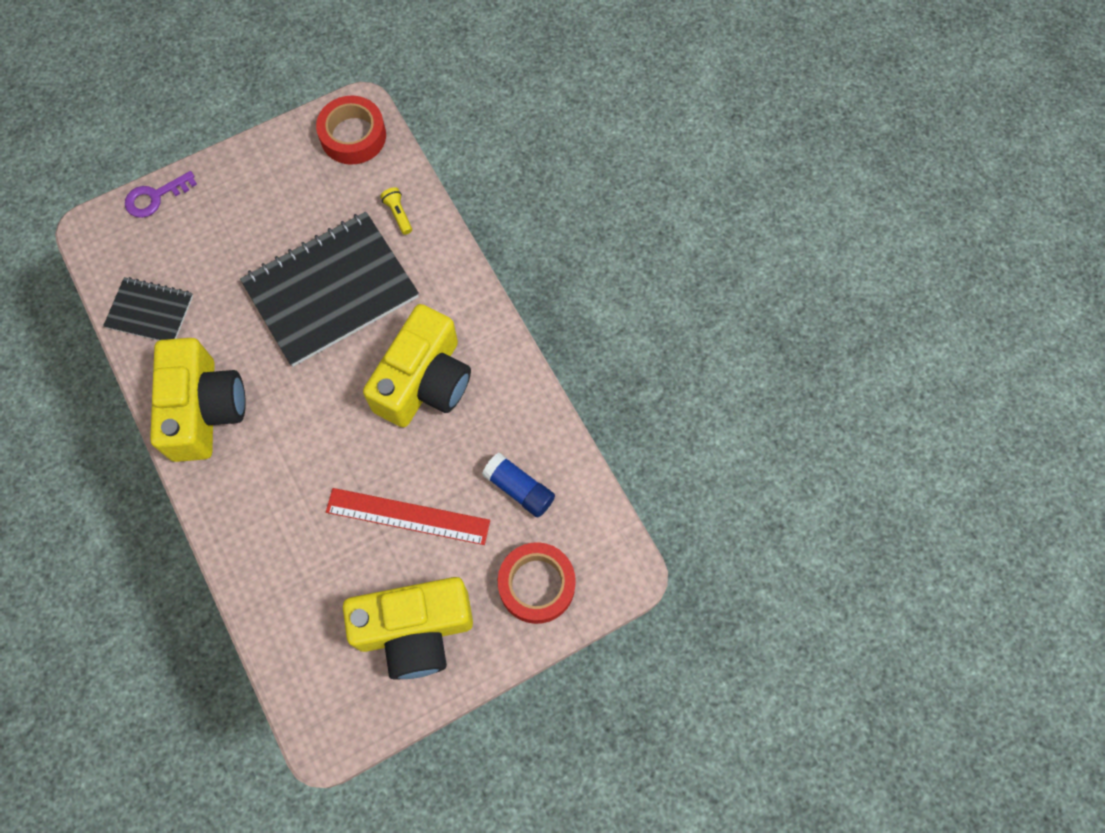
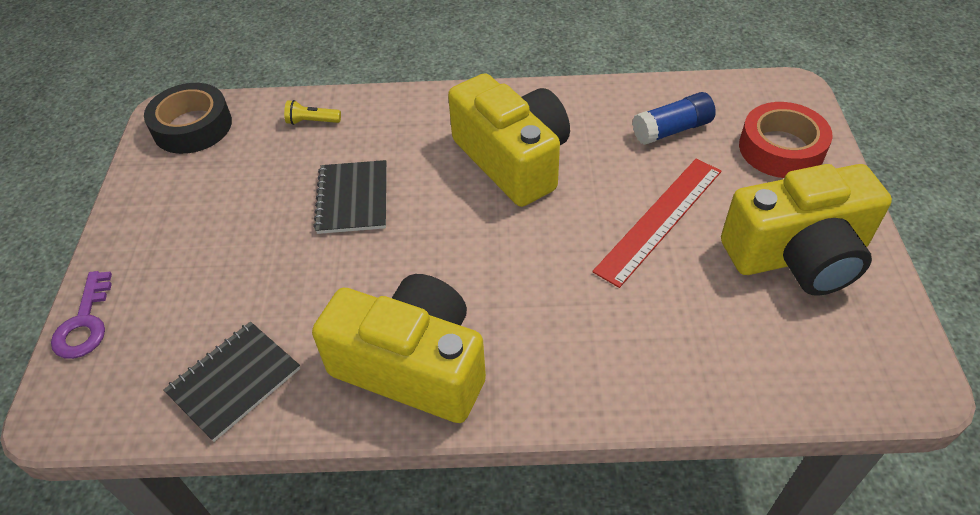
camera: 60 degrees left, 20 degrees down
black notebook [240,212,419,367] -> black notebook [313,160,387,234], size x0.51
red tape [316,96,386,165] -> black tape [144,83,232,154]
yellow camera [343,577,473,680] -> yellow camera turned 60 degrees clockwise [721,164,892,296]

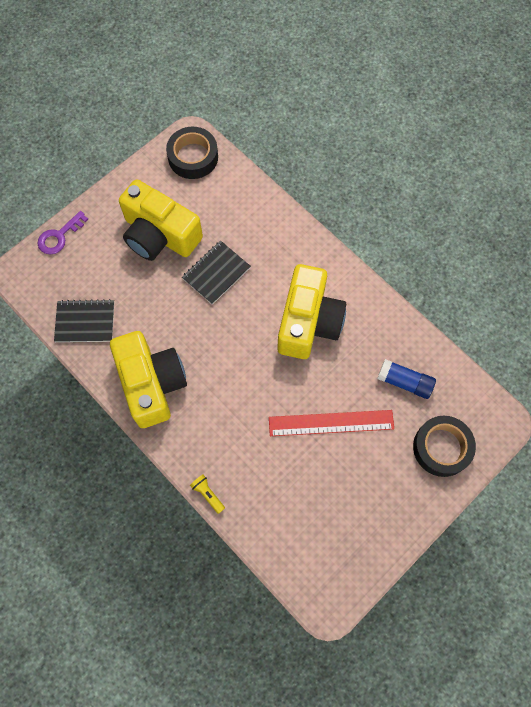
camera: 45 degrees right, 20 degrees up
yellow flashlight [284,100,341,125] -> yellow flashlight moved to [190,474,225,514]
yellow camera [721,164,892,296] -> yellow camera moved to [119,179,203,261]
red tape [739,102,833,178] -> black tape [413,416,476,477]

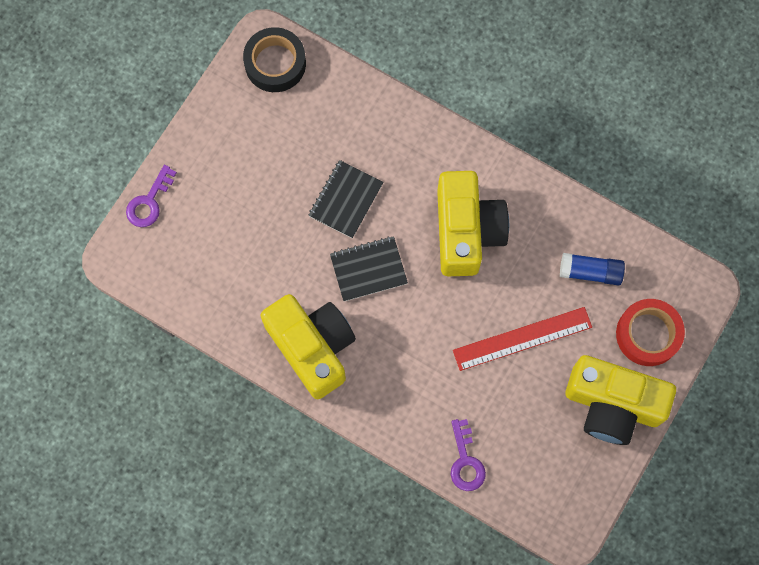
camera: 15 degrees left, 5 degrees up
black notebook [54,299,114,342] -> black notebook moved to [330,236,408,301]
yellow camera [119,179,203,261] -> yellow camera moved to [566,355,676,445]
yellow flashlight [190,474,225,514] -> none
black tape [413,416,476,477] -> red tape [616,299,685,366]
none -> purple key [451,419,486,491]

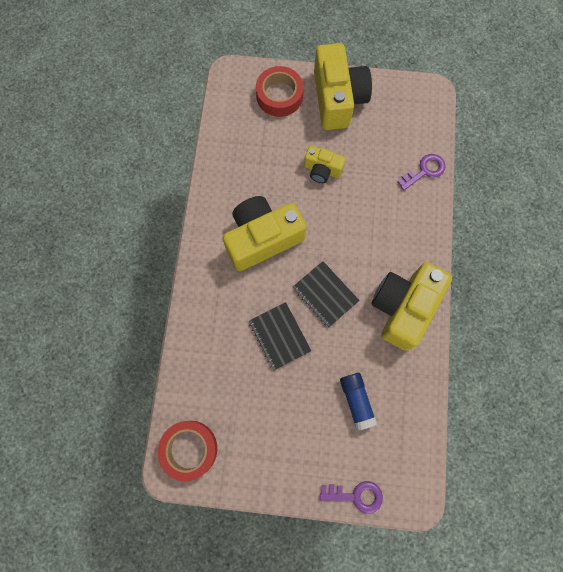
camera: 115 degrees left, 0 degrees up
black tape [243,27,306,92] -> red tape [158,421,217,481]
black notebook [308,160,383,238] -> black notebook turned 60 degrees clockwise [249,302,311,370]
red ruler [453,307,592,371] -> yellow camera [304,146,346,183]
blue glue stick [560,253,625,285] -> blue glue stick moved to [340,373,377,431]

